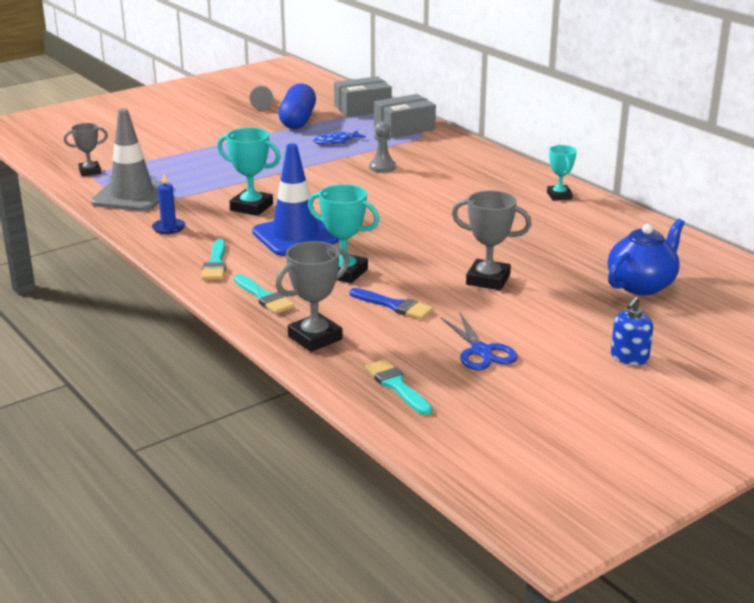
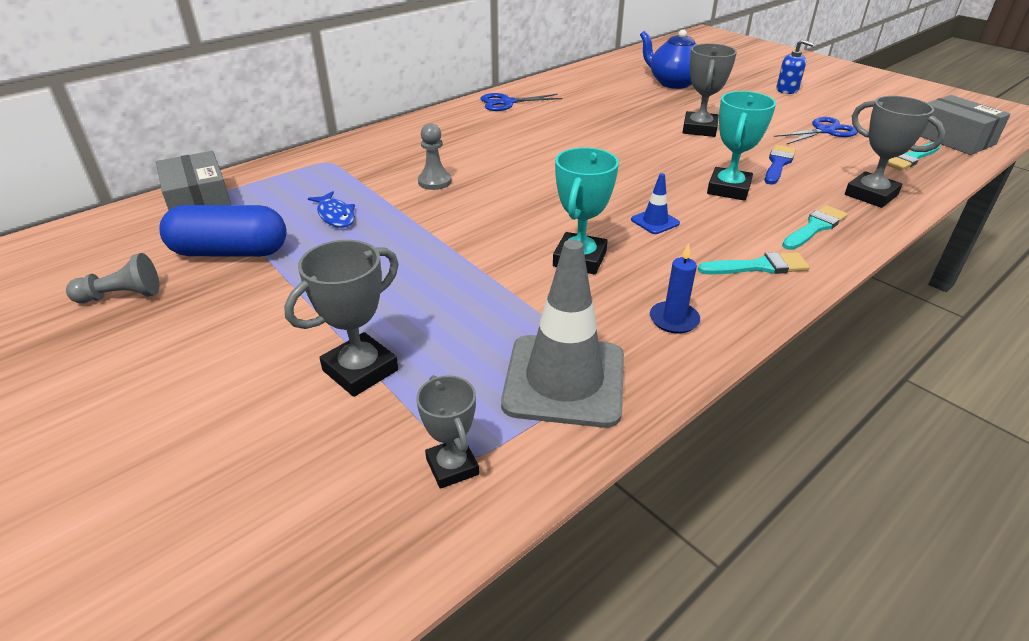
camera: 95 degrees left, 10 degrees up
blue traffic cone [252,143,339,256] -> blue traffic cone [631,173,680,234], size x0.44
grey box [374,94,436,138] -> grey box moved to [920,95,1011,155]
turquoise trophy [547,145,577,200] -> blue scissors [480,93,562,111]
none -> grey trophy [284,240,399,397]

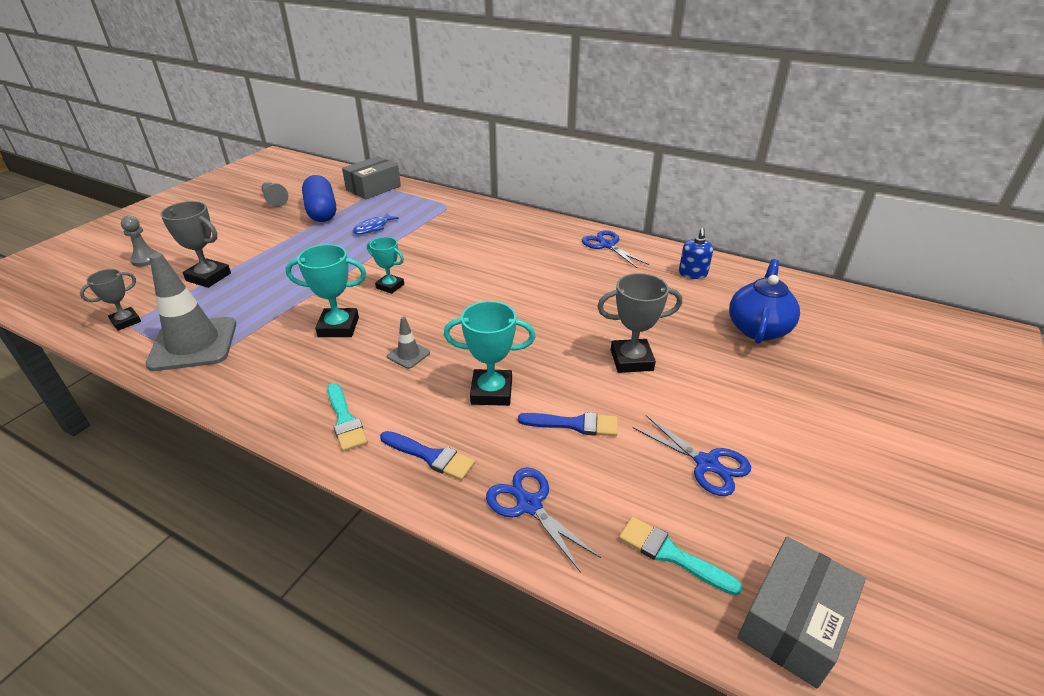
camera: 70 degrees right, 0 degrees up
grey pawn [418,123,452,190] -> grey pawn moved to [121,216,159,267]
blue traffic cone [631,173,680,234] -> grey traffic cone [387,316,430,369]
blue candle [650,243,700,334] -> none
blue soap dispenser [776,39,814,94] -> blue soap dispenser moved to [679,228,713,279]
turquoise brush [782,205,848,250] -> blue brush [380,431,475,481]
grey trophy [845,96,945,208] -> blue scissors [486,467,601,573]
none -> turquoise trophy [367,237,404,294]

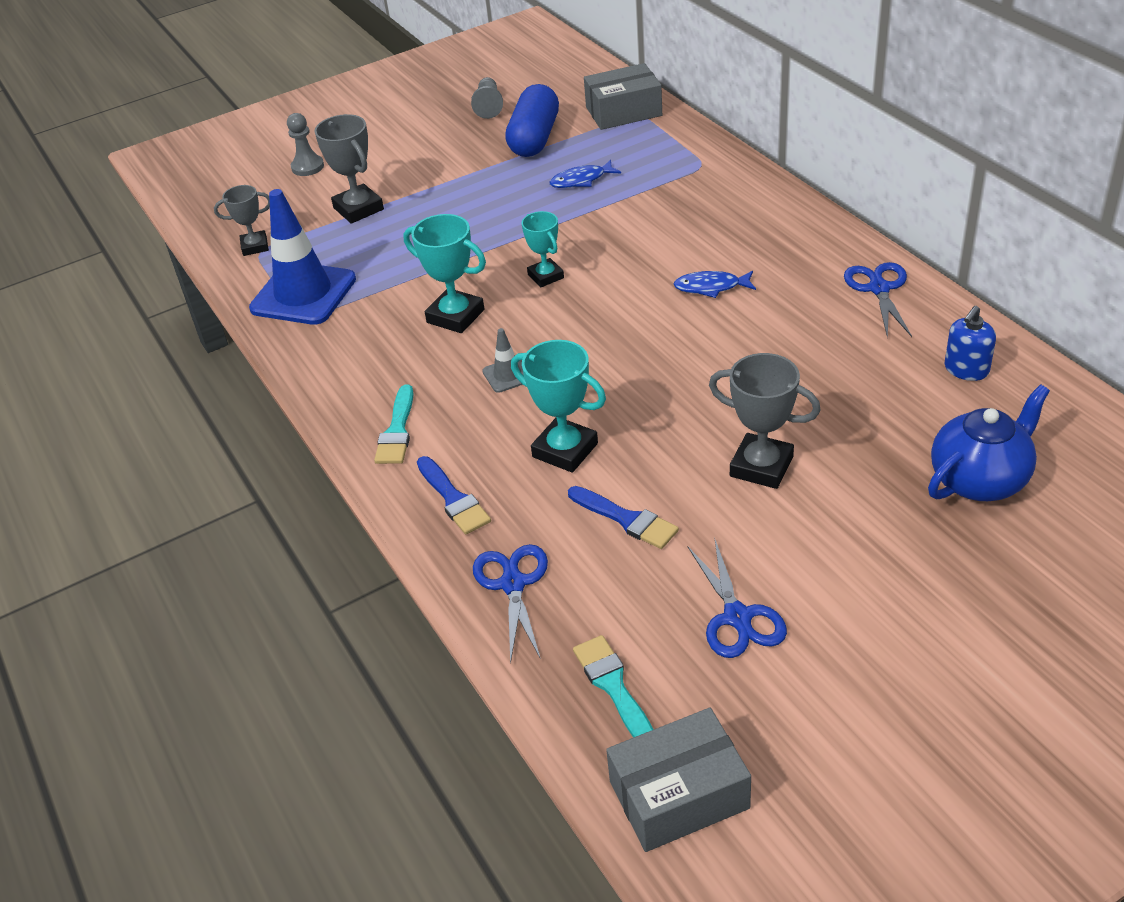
camera: 35 degrees right, 5 degrees up
grey traffic cone [146,253,236,371] -> blue traffic cone [249,189,356,325]
none -> blue fish [673,271,756,298]

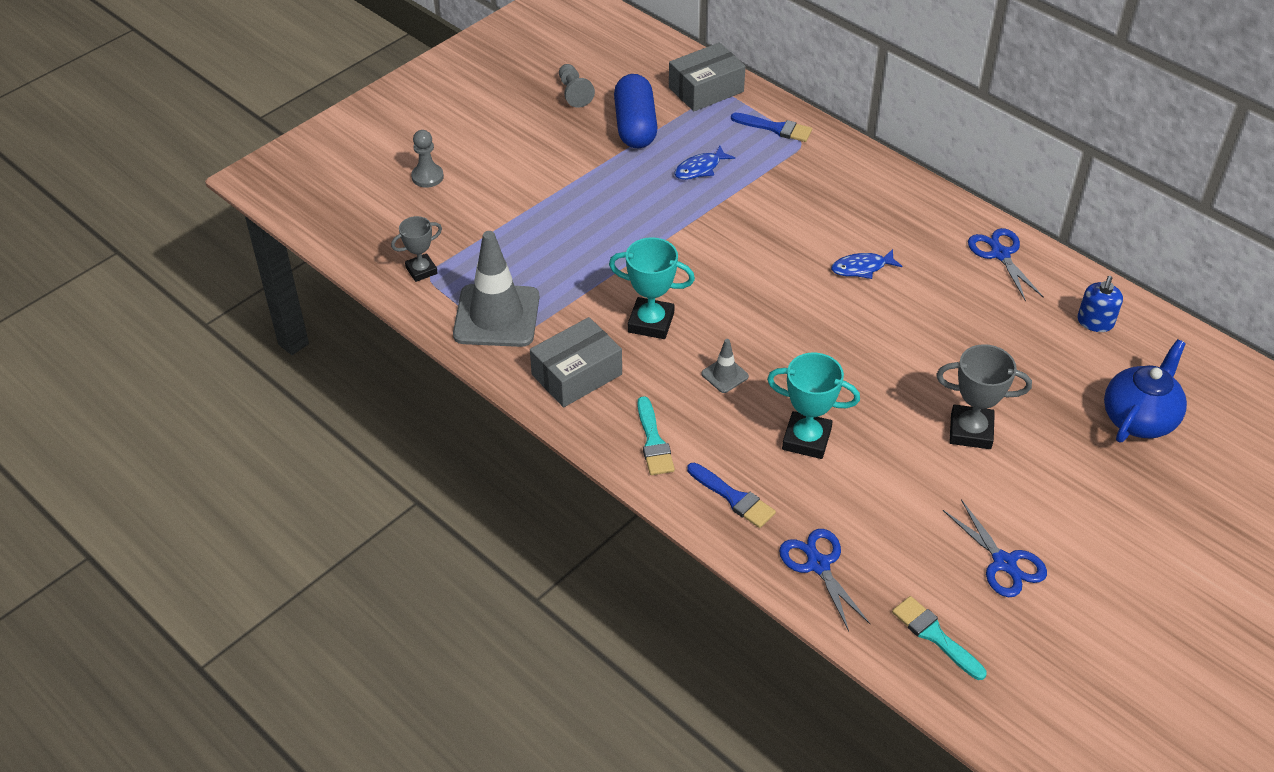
camera: 20 degrees left, 5 degrees up
blue traffic cone [249,189,356,325] -> grey traffic cone [453,231,539,347]
grey trophy [314,114,384,224] -> none
turquoise trophy [522,211,564,287] -> none
blue brush [568,486,679,549] -> blue brush moved to [731,113,812,142]
grey box [606,708,751,852] -> grey box moved to [530,317,622,407]

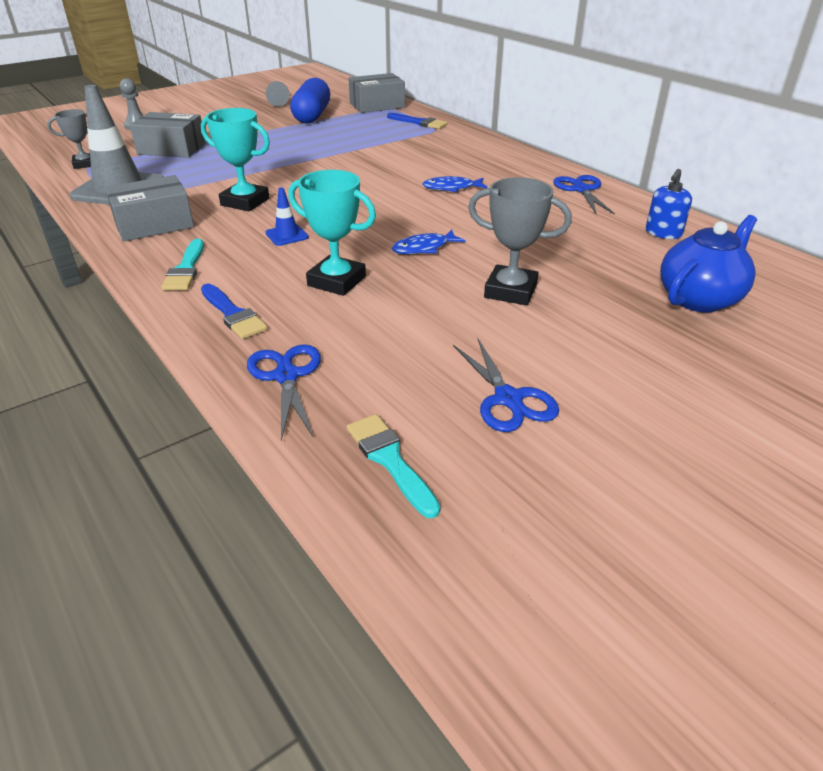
camera: 10 degrees right, 10 degrees down
blue fish [674,146,735,180] -> blue fish moved to [392,230,466,254]
grey traffic cone [701,339,749,393] -> blue traffic cone [266,187,309,246]
none -> grey box [130,112,206,158]

